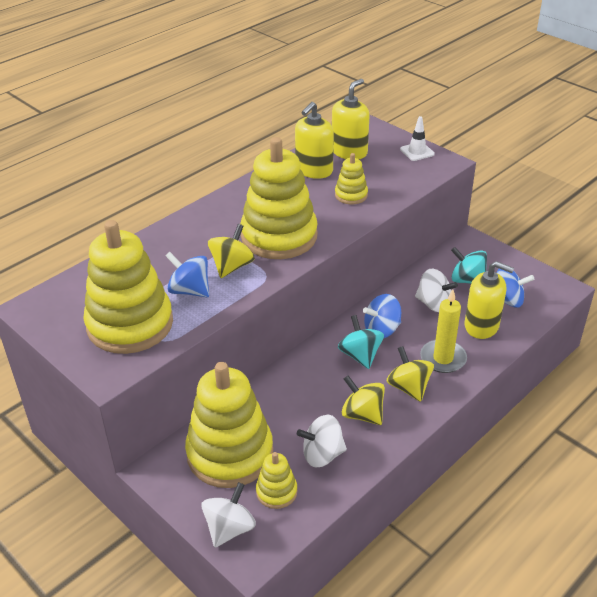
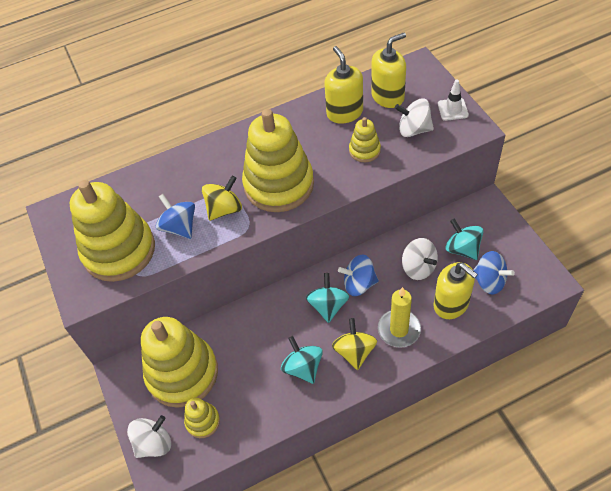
camera: 25 degrees right, 15 degrees up
yellow soap dispenser [295,102,334,179] -> yellow soap dispenser turned 105 degrees clockwise [325,46,363,123]
white spinning top [297,415,347,468] -> white spinning top moved to [395,99,434,137]
yellow spinning top [342,375,385,425] -> turquoise spinning top [281,336,323,384]

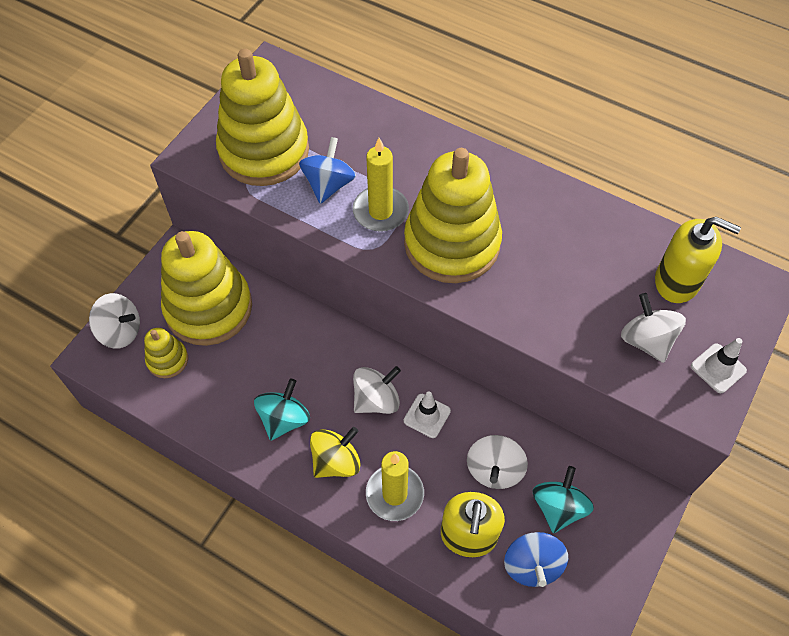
camera: 50 degrees right, 5 degrees up
yellow spinning top [202,175,242,221] -> yellow candle [353,138,409,232]
turquoise spinning top [306,273,349,323] -> white spinning top [353,366,401,414]
yellow soap dispenser [325,46,363,123] -> none
blue spinning top [338,255,379,296] -> white traffic cone [404,391,451,438]
yellow stacking toy [349,117,381,162] -> none

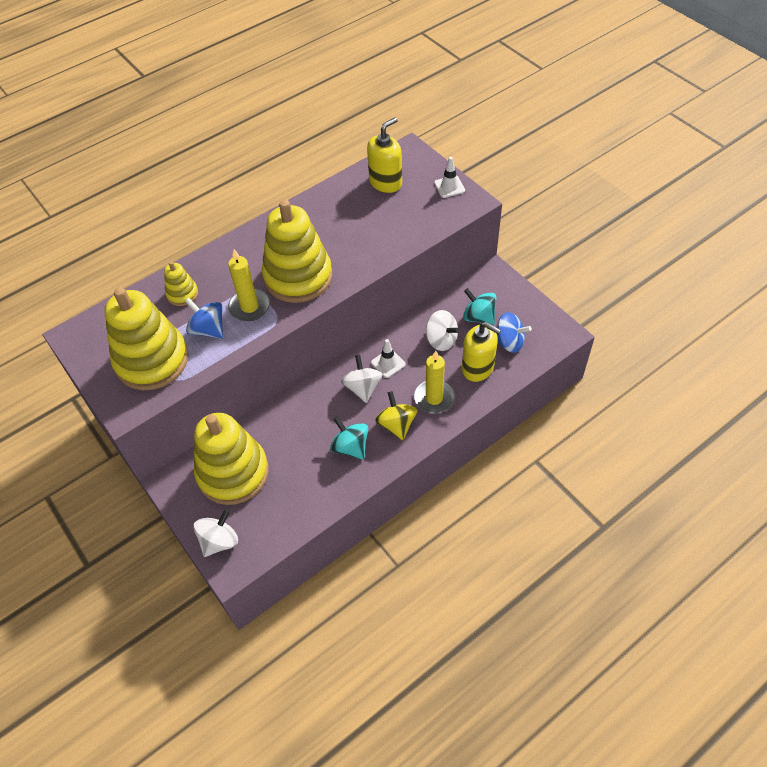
camera: 65 degrees left, 5 degrees down
yellow stacking toy [144,328,188,378] -> yellow stacking toy moved to [164,261,198,306]
white spinning top [621,293,686,363] -> none

